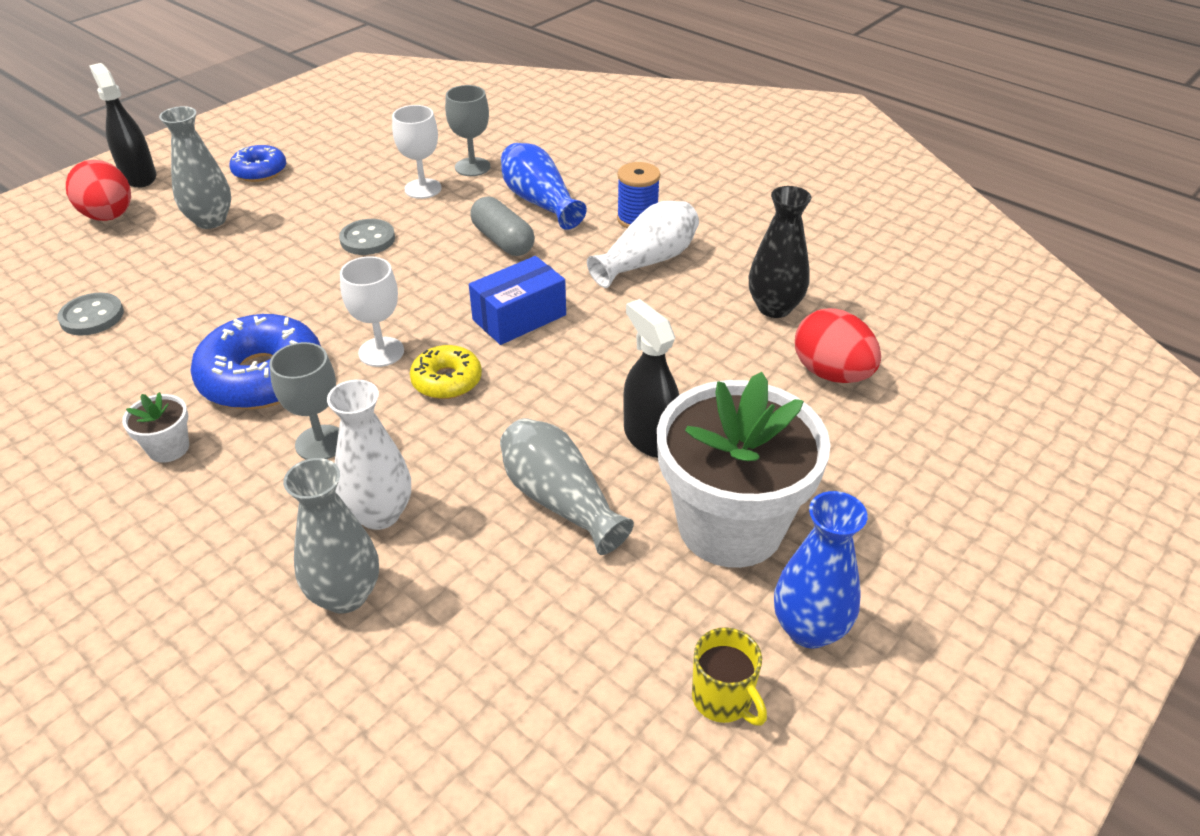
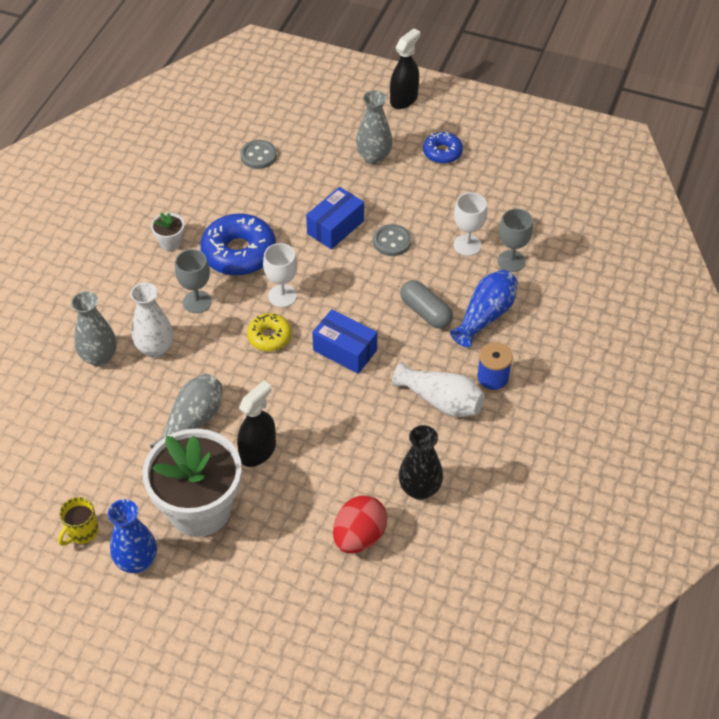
camera: 70 degrees right, 10 degrees up
red egg [66,160,131,221] -> none
grey capsule [470,197,535,256] -> grey capsule turned 75 degrees counterclockwise [400,280,453,329]
none -> blue box [306,187,364,249]

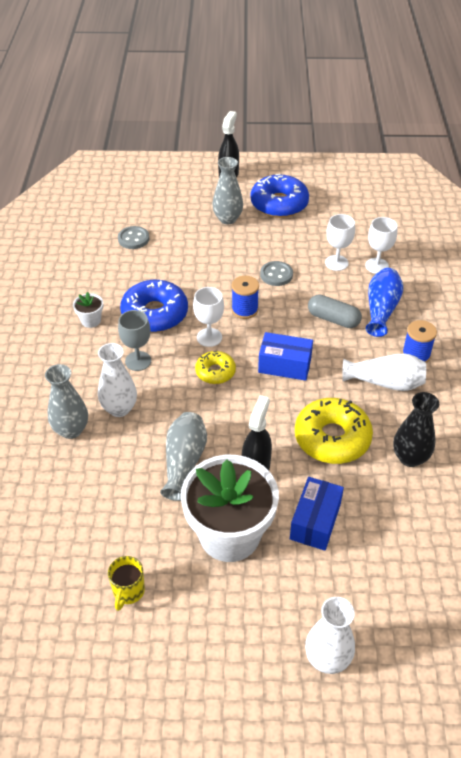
camera: 20 degrees left, 5 degrees down
blue vase [108,499,157,573] -> none
blue box [306,187,364,249] -> blue box moved to [290,477,344,551]
red egg [333,495,387,553] -> none
blue donut [423,132,463,164] -> blue donut [250,174,309,218], size x1.77
grey goblet [498,209,533,272] -> white goblet [365,217,397,274]
none -> blue spool [232,276,259,319]
none -> yellow donut [295,398,373,464]
none -> white vase [305,597,355,674]

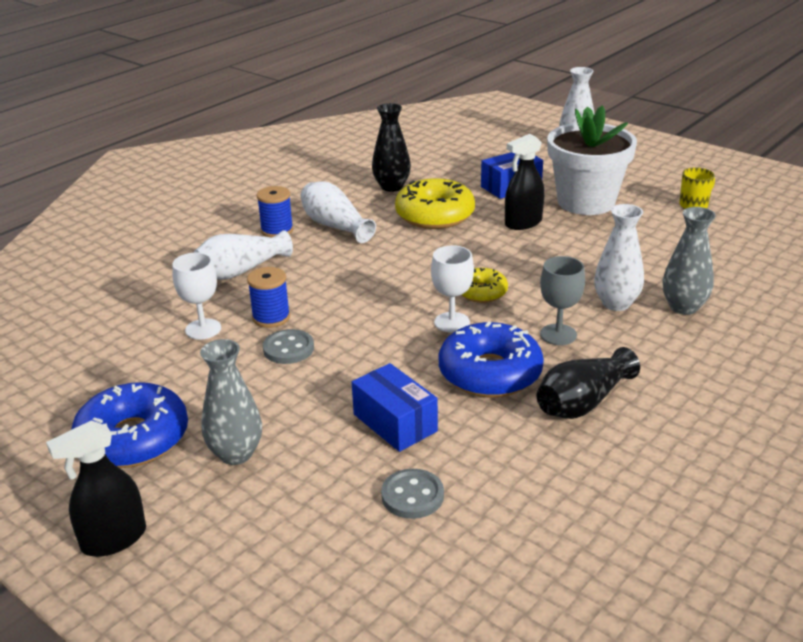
camera: 140 degrees left, 15 degrees down
white flower pot [73,292,103,328] -> black vase [537,347,640,419]
grey vase [160,412,207,501] -> none
blue spool [232,276,259,319] -> blue spool moved to [247,267,290,328]
blue box [258,332,313,381] -> blue box moved to [352,363,438,452]
grey capsule [308,294,362,328] -> none
white goblet [365,217,397,274] -> none
blue vase [366,268,403,337] -> white vase [194,230,293,280]

